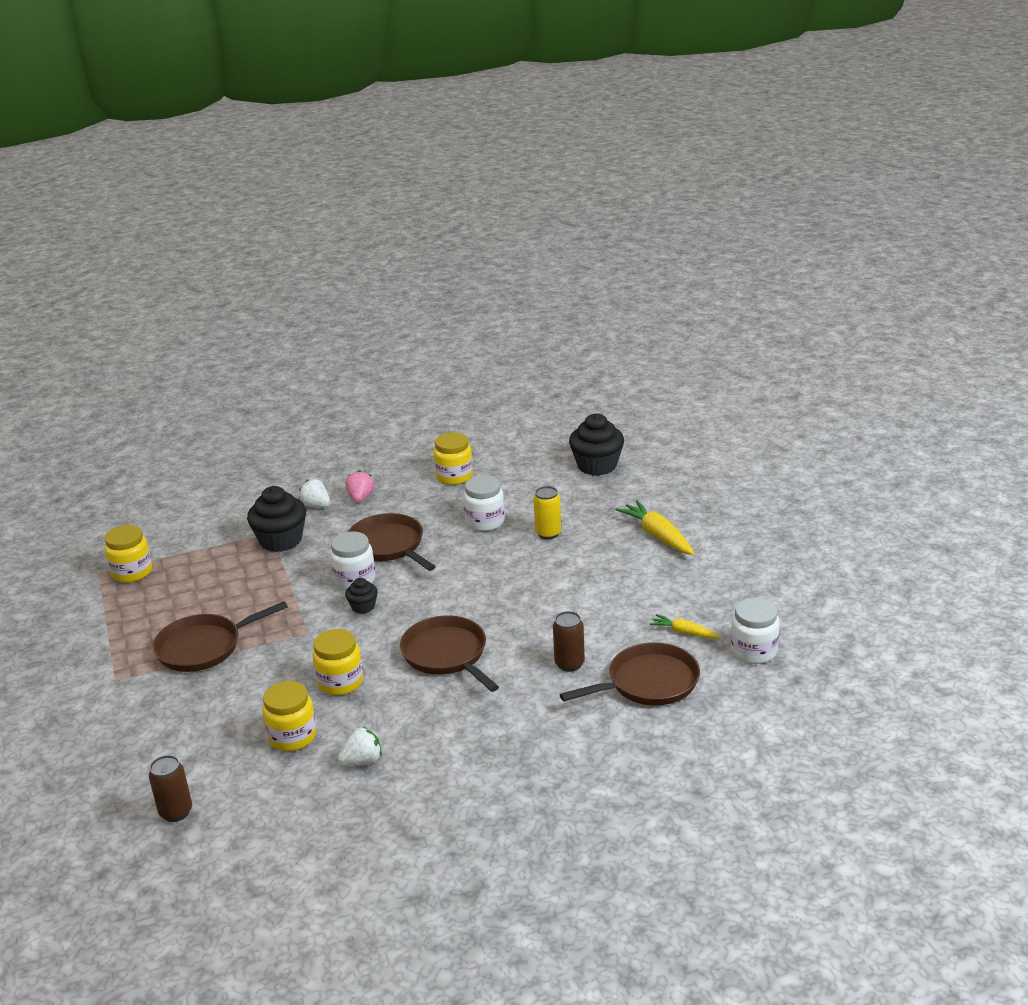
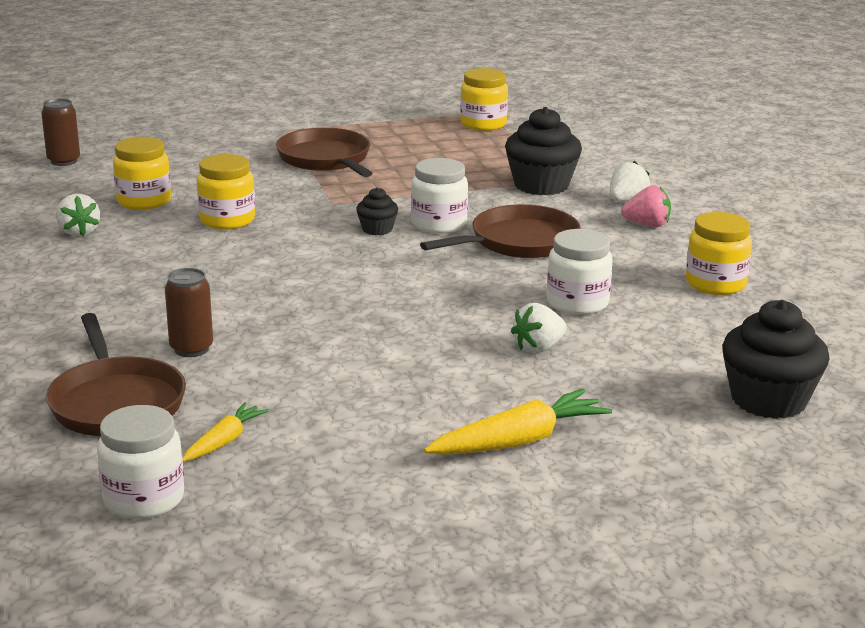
camera: 90 degrees right, 5 degrees down
brown pan [400,615,499,692] -> none
yellow can [533,486,561,539] -> white strawberry [511,303,567,353]

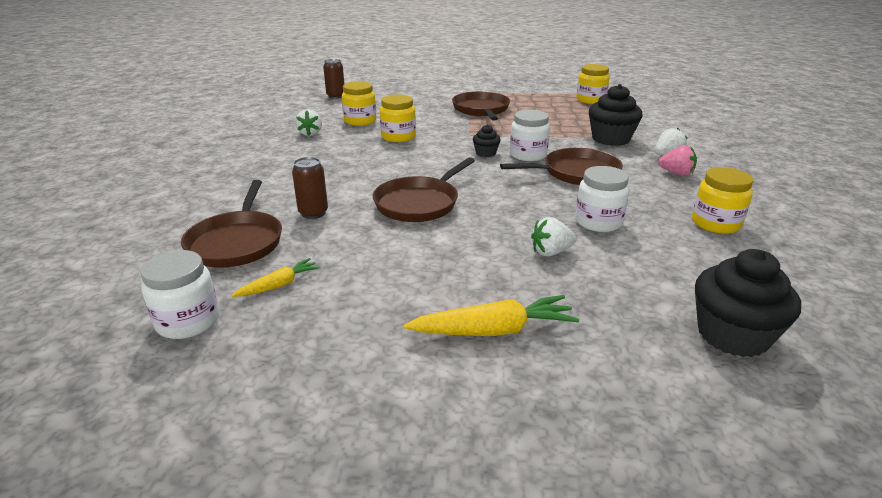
camera: 20 degrees right, 5 degrees up
none -> brown pan [373,157,475,222]

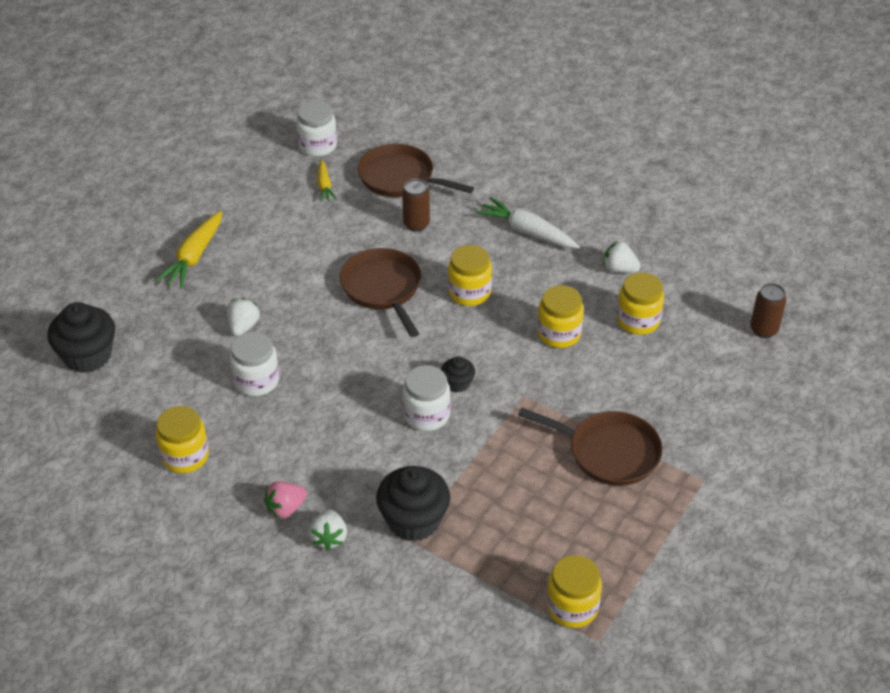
camera: 120 degrees right, 15 degrees up
brown pan [500,148,623,185] -> none
none -> yellow jar [448,245,492,306]
none -> white carrot [476,197,579,248]

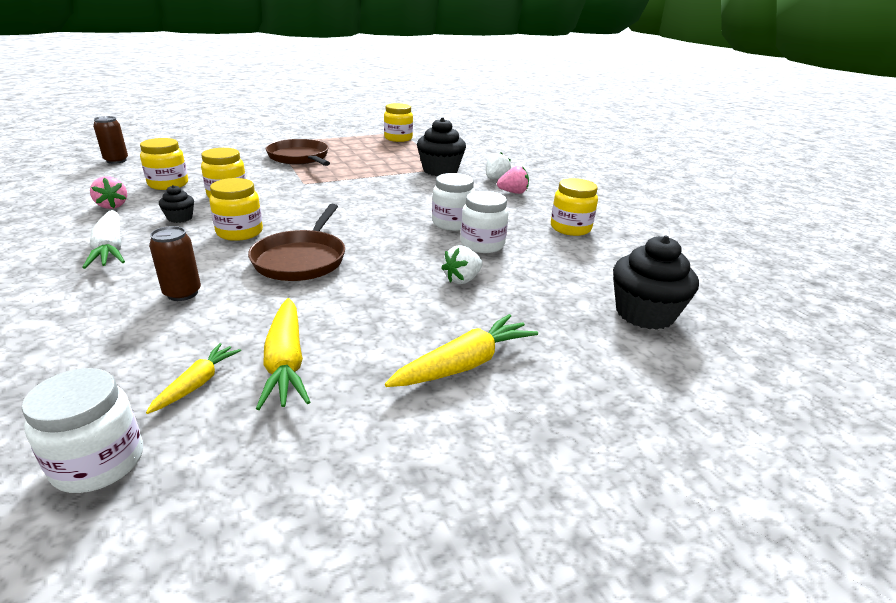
camera: 150 degrees left, 15 degrees down
brown pan [358,144,474,197] -> none
white jar [402,365,451,431] -> white jar moved to [432,173,475,231]
black cupcake [441,356,475,392] -> black cupcake moved to [159,185,194,223]
white strawberry [603,241,641,273] -> pink strawberry [90,176,127,209]
none -> yellow carrot [256,298,310,410]

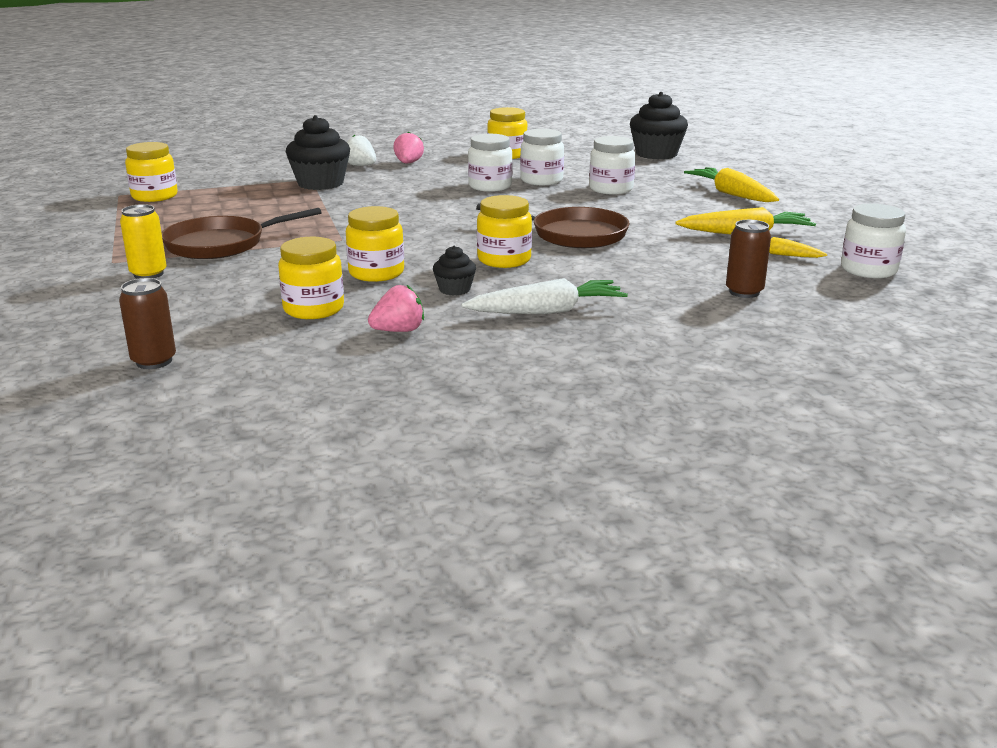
camera: 80 degrees left, 5 degrees down
brown can [149,226,201,301] -> brown can moved to [726,220,771,298]
white strawberry [441,245,483,284] -> white jar [589,136,635,194]
none -> yellow can [120,204,167,279]

